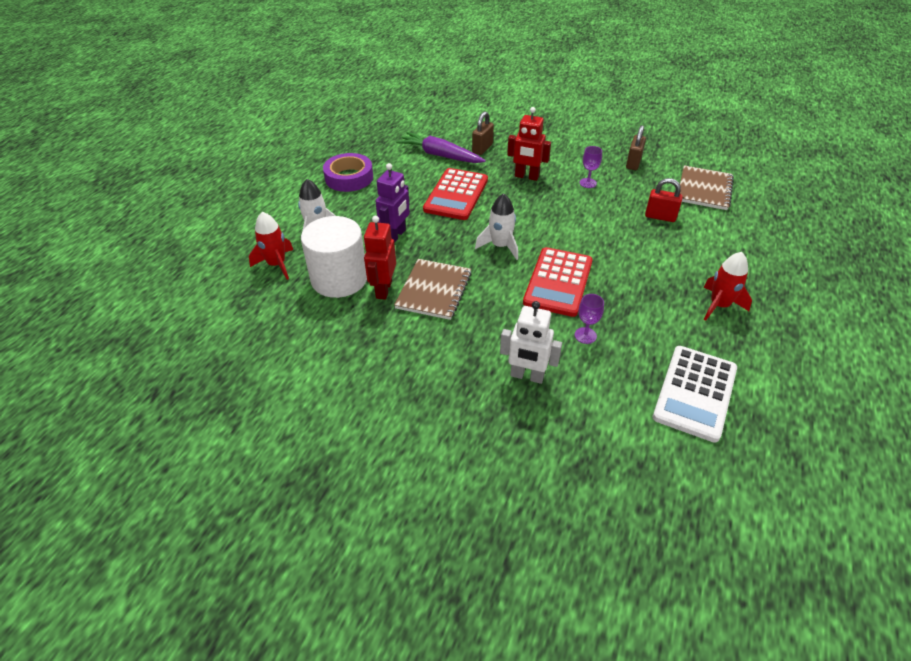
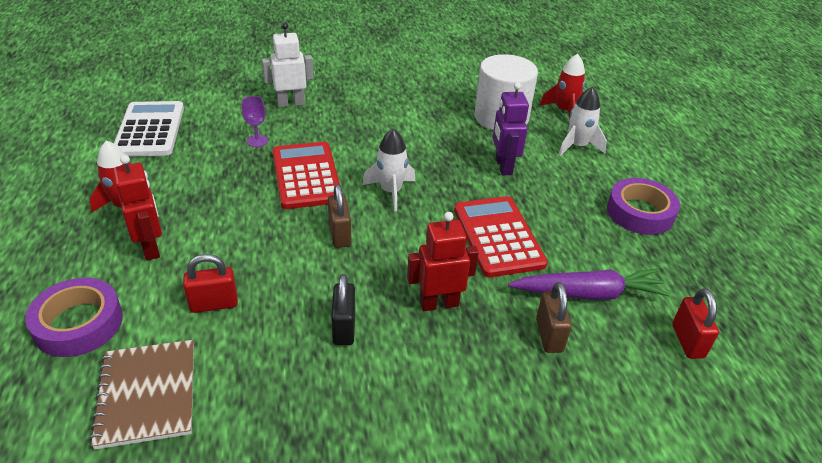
camera: 145 degrees right, 5 degrees down
red robot [364,216,396,300] -> red robot moved to [113,155,162,261]
brown notebook [394,259,472,320] -> none
purple goblet [580,146,602,188] -> black padlock [331,274,355,345]
brown padlock [626,125,646,170] -> brown padlock moved to [328,184,351,248]
none -> purple tape [25,278,123,357]
none -> red padlock [672,288,719,359]

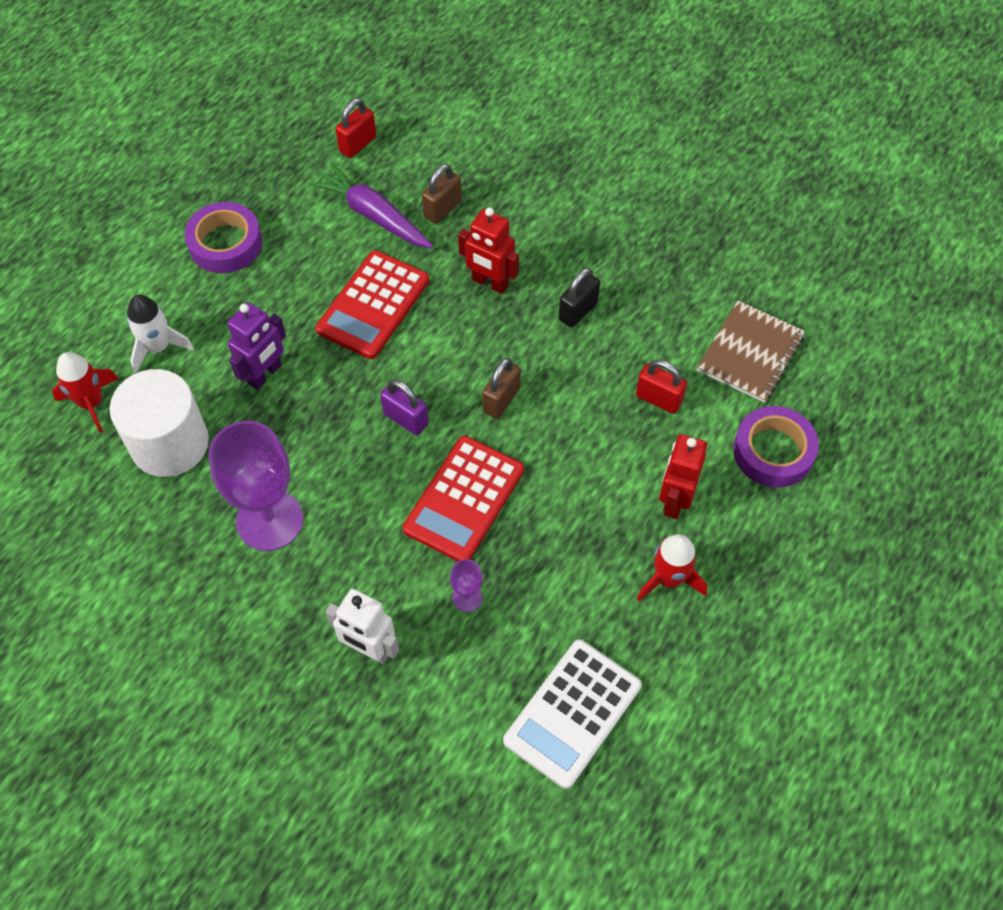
camera: 135 degrees left, 20 degrees up
white rocket [363,128,415,211] -> purple padlock [380,379,428,435]
none -> purple goblet [208,421,303,551]

